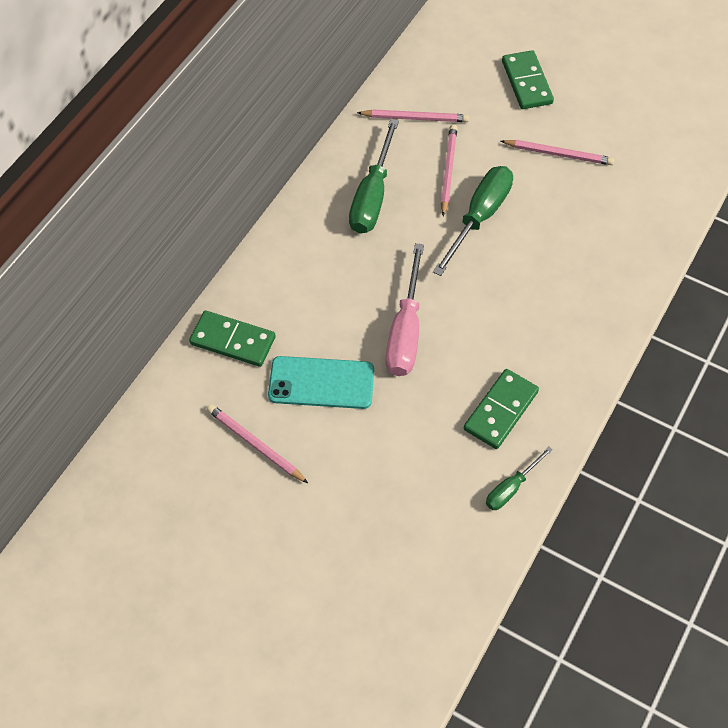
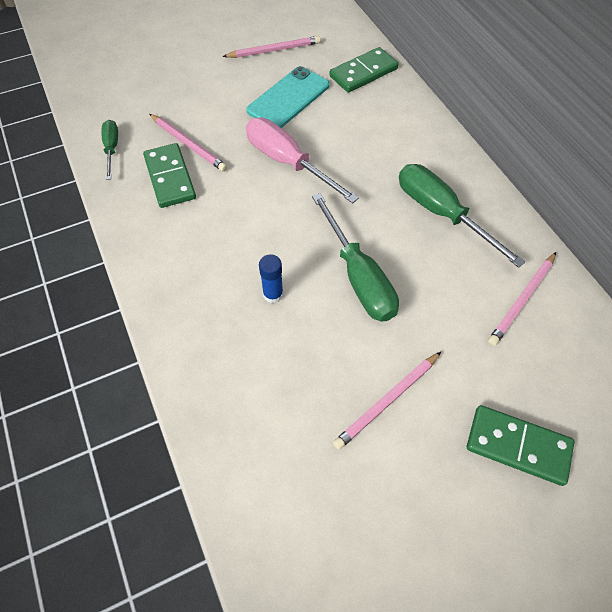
camera: 125 degrees right, 0 degrees up
pink pencil [441,125,457,217] -> pink pencil moved to [149,114,227,172]
none -> blue glue stick [259,254,283,303]

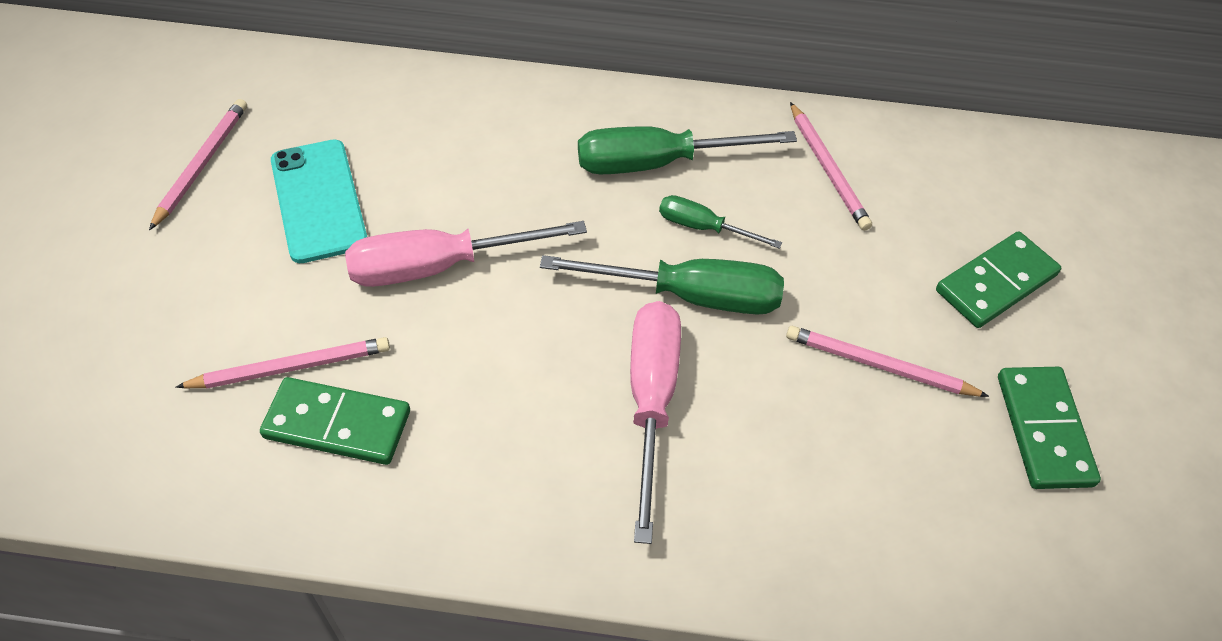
camera: 60 degrees left, 5 degrees down
green screwdriver [101,120,118,180] -> green screwdriver moved to [659,195,782,249]
blue glue stick [259,254,283,303] -> pink screwdriver [630,301,681,544]
green domino [329,47,398,93] -> green domino moved to [998,367,1101,489]
pink pencil [333,352,441,450] -> pink pencil turned 120 degrees clockwise [786,326,989,397]

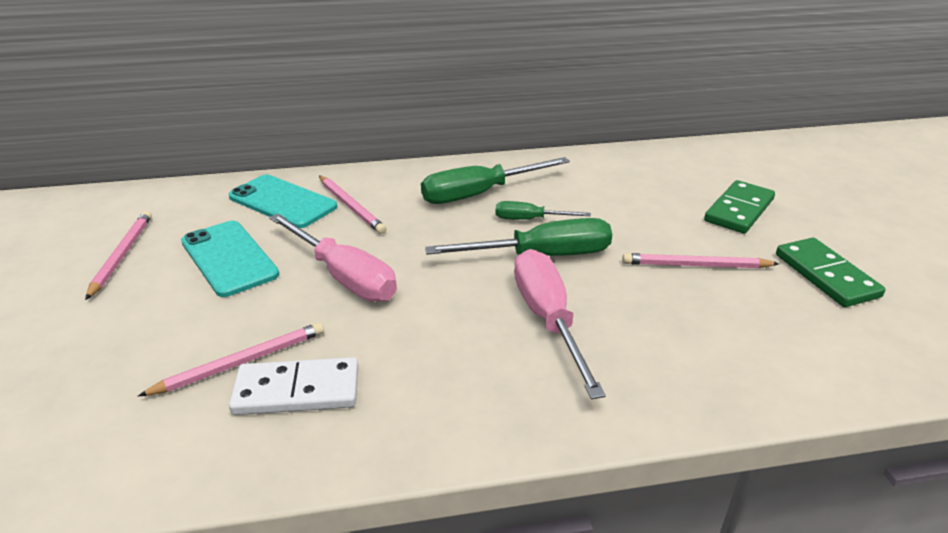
camera: 15 degrees left, 20 degrees down
green domino [260,377,410,465] -> white domino [229,357,359,415]
pink screwdriver [345,221,587,287] -> pink screwdriver turned 105 degrees counterclockwise [269,213,397,302]
pink pencil [790,102,872,231] -> pink pencil moved to [319,176,387,234]
none -> turquoise phone [229,175,337,228]

